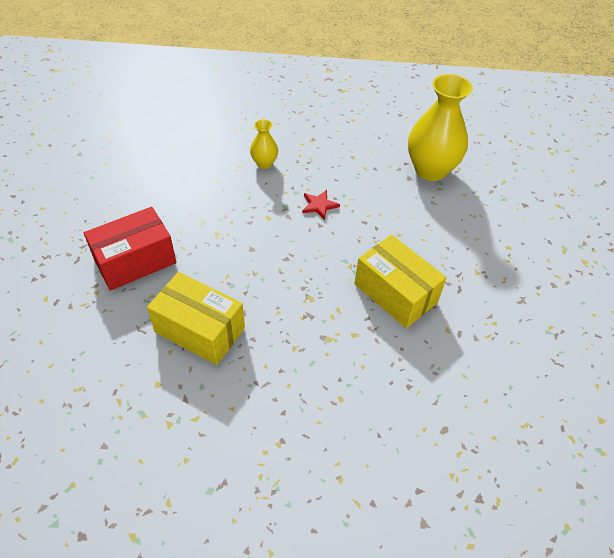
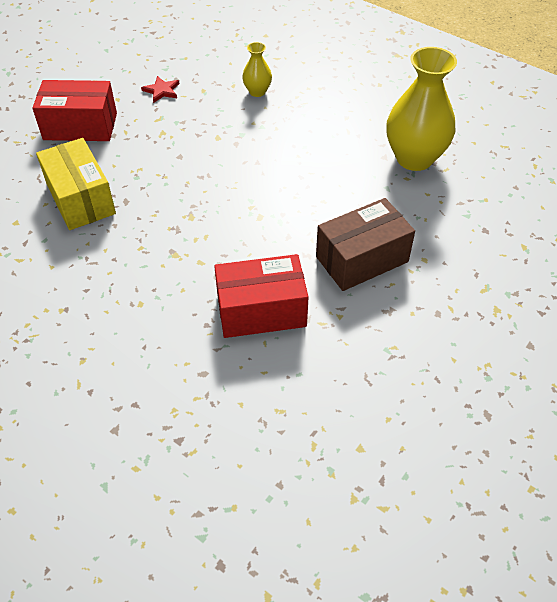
camera: 35 degrees right, 0 degrees up
red star [302,190,340,220] -> red star moved to [141,76,180,103]
yellow box [354,235,447,328] -> none
none -> red box [214,254,309,338]
none -> brown box [316,198,415,291]

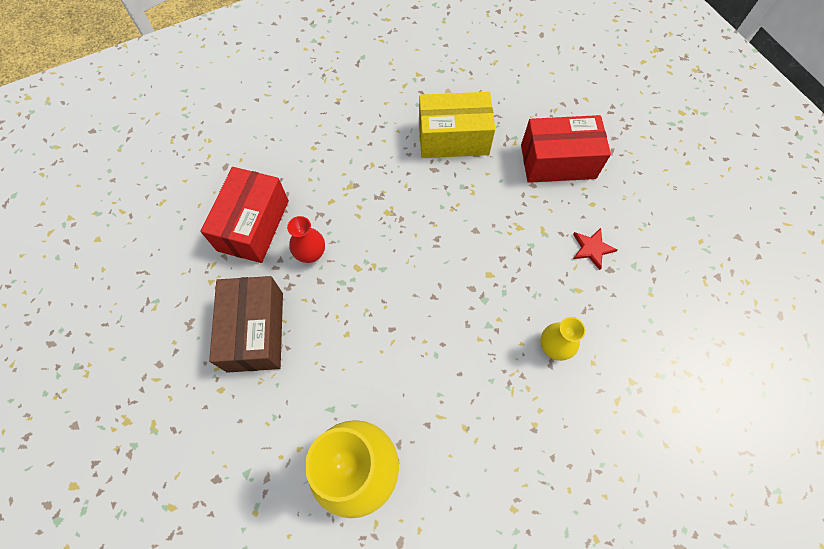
camera: 115 degrees right, 15 degrees up
red box [32,80,117,141] -> red box turned 60 degrees clockwise [521,115,611,183]
none -> red vase [287,216,325,263]

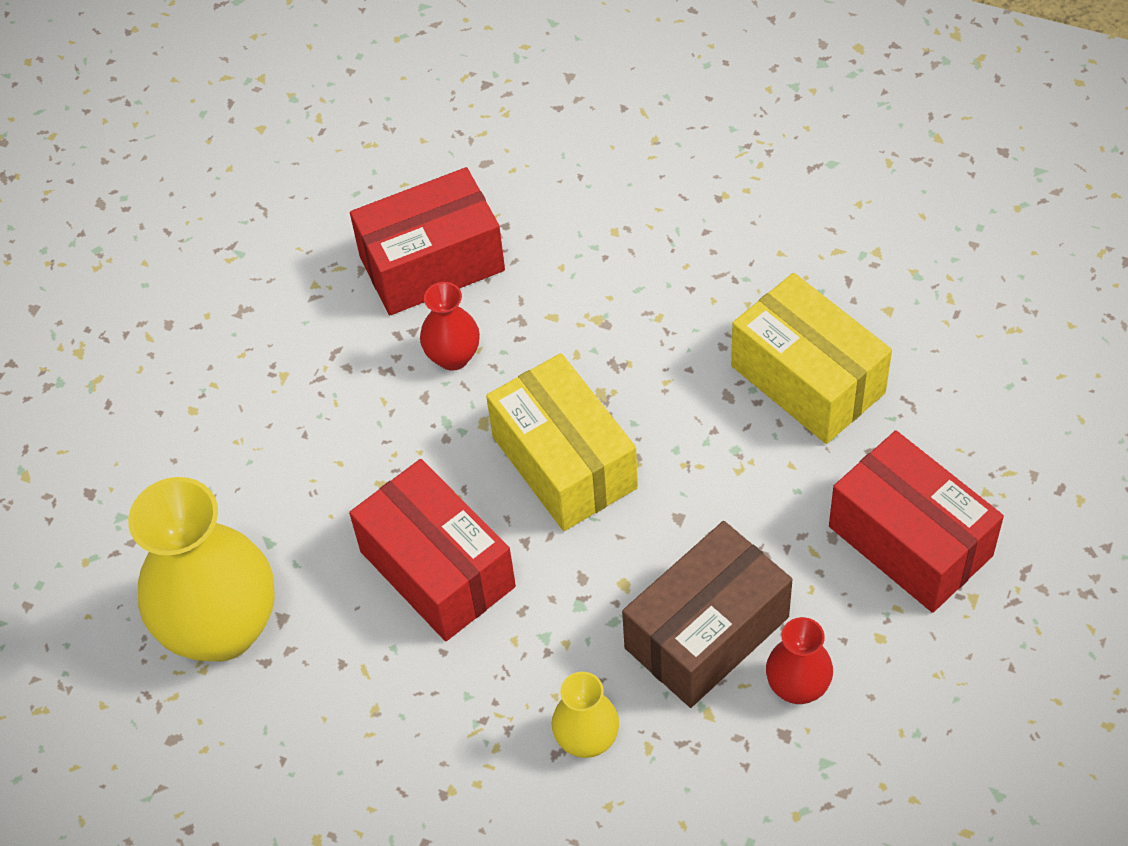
camera: 55 degrees right, 10 degrees down
brown box [209,276,283,373] -> brown box moved to [622,521,793,708]
red star [573,228,618,270] -> red vase [766,617,833,704]
none -> red box [349,459,516,641]
none -> yellow box [486,353,638,531]

